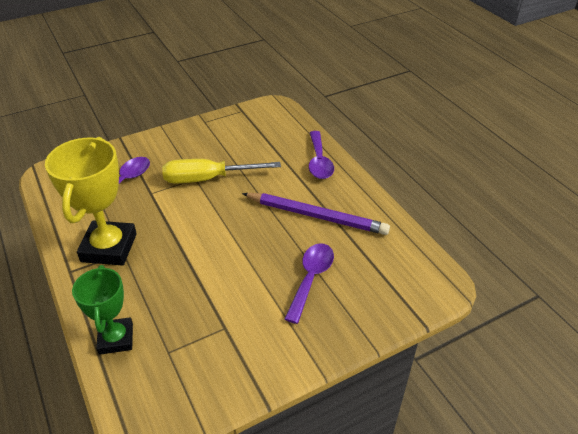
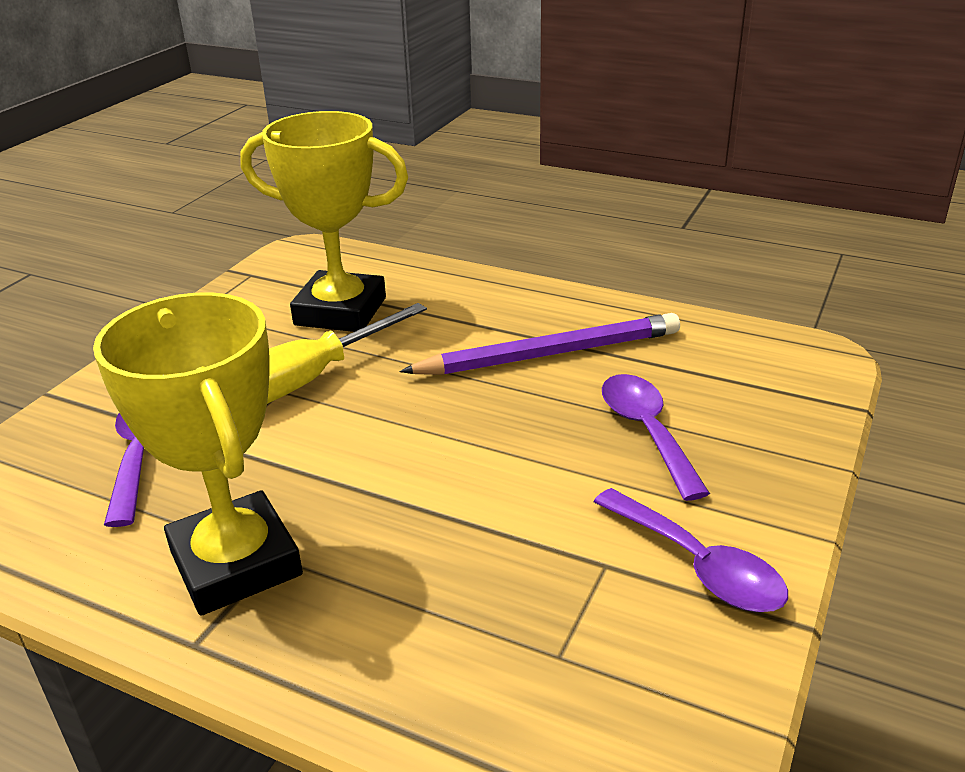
camera: 35 degrees left, 10 degrees down
green trophy [72,265,133,355] -> none
purple spoon [309,131,334,179] -> purple spoon moved to [594,488,788,612]
none -> yellow trophy [240,111,408,332]

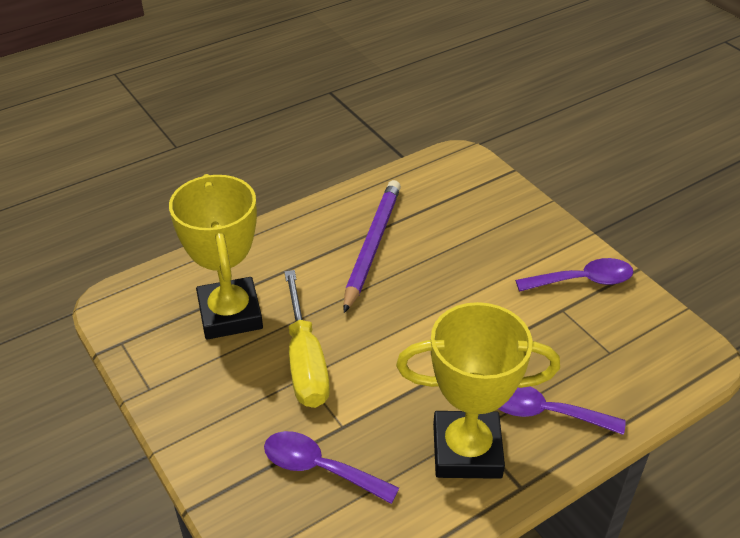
camera: 60 degrees left, 10 degrees up
yellow trophy [240,111,408,332] -> yellow trophy turned 60 degrees counterclockwise [169,174,263,340]
purple spoon [602,374,710,501] -> purple spoon moved to [499,386,626,435]

